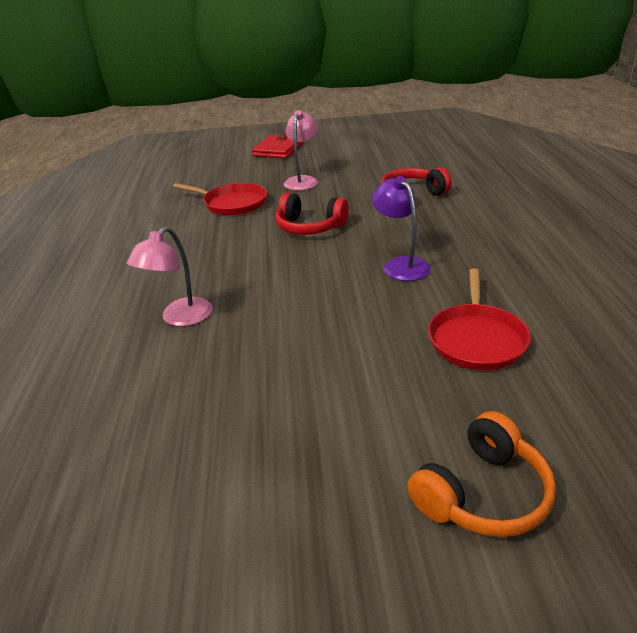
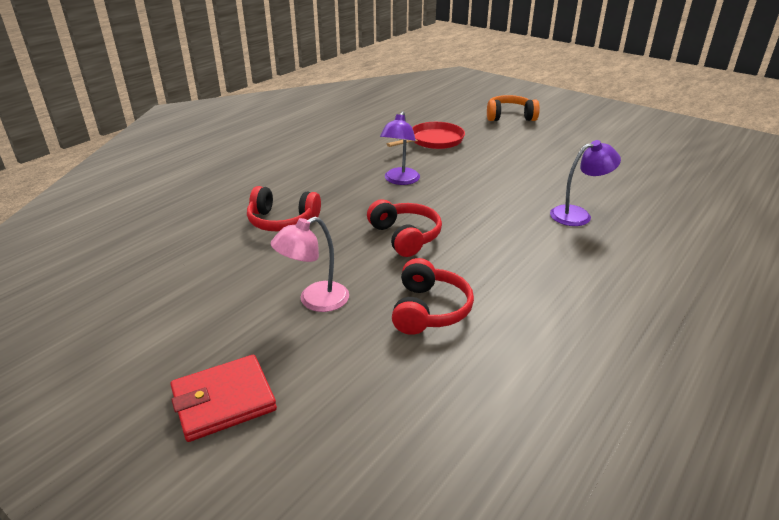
camera: 140 degrees left, 0 degrees up
pink lamp [127,226,212,326] -> purple lamp [550,140,621,226]
red pan [173,183,267,215] -> red headphones [392,258,474,335]

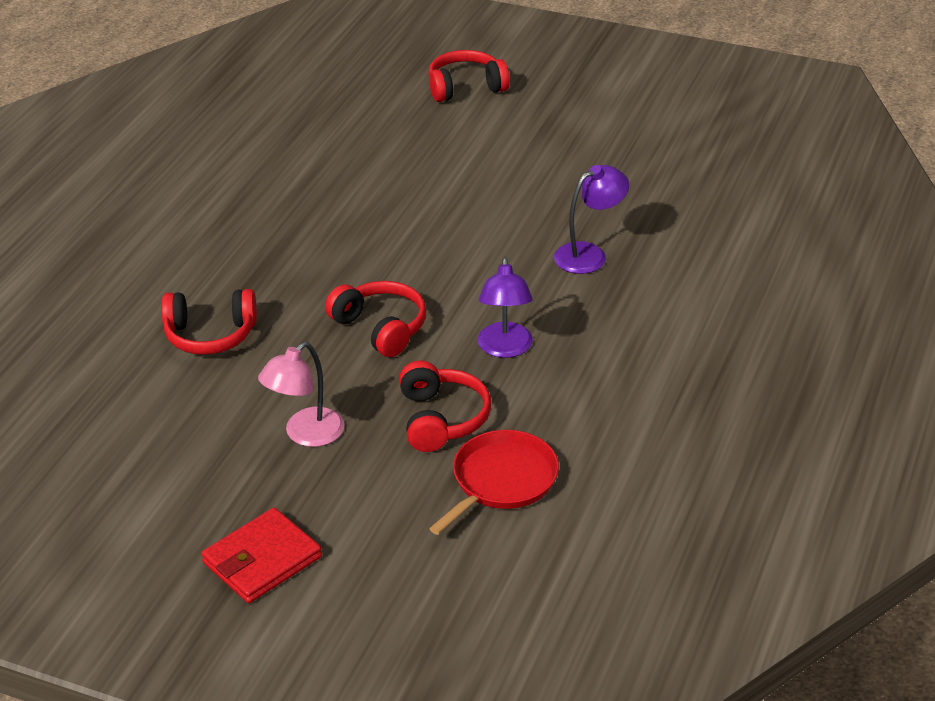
camera: 15 degrees left, 5 degrees up
purple lamp [380,111,420,185] -> purple lamp moved to [478,257,533,358]
red pan [387,122,465,149] -> red pan moved to [429,430,559,535]
orange headphones [487,95,540,121] -> red headphones [428,50,510,102]

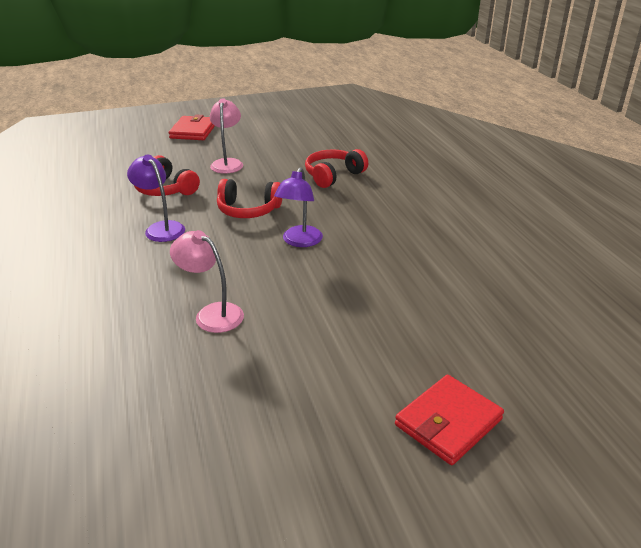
camera: 140 degrees right, 5 degrees down
red headphones [428,50,510,102] -> red wallet [395,375,504,465]
red pan [429,430,559,535] -> none
purple lamp [554,165,629,274] -> purple lamp moved to [274,167,323,247]
none -> pink lamp [170,230,244,333]

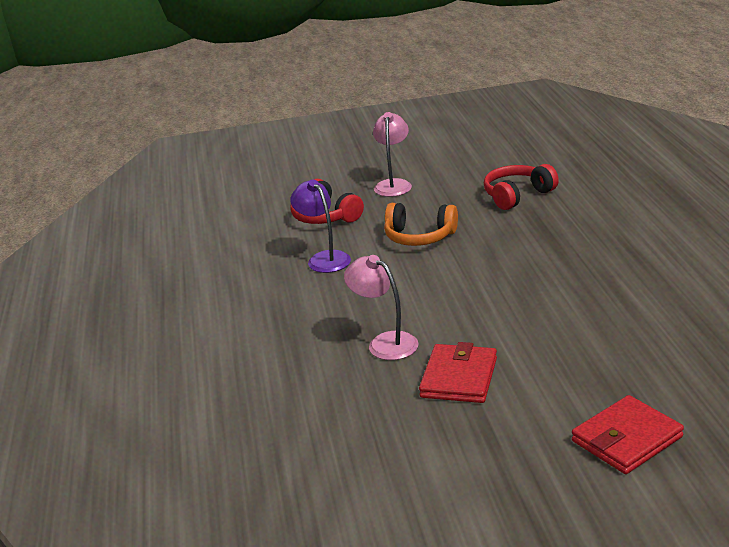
camera: 10 degrees right, 5 degrees down
red wallet [169,115,215,140] -> red wallet moved to [419,342,497,403]
red headphones [217,179,282,218] -> orange headphones [384,203,458,246]
purple lamp [274,167,323,247] -> none

